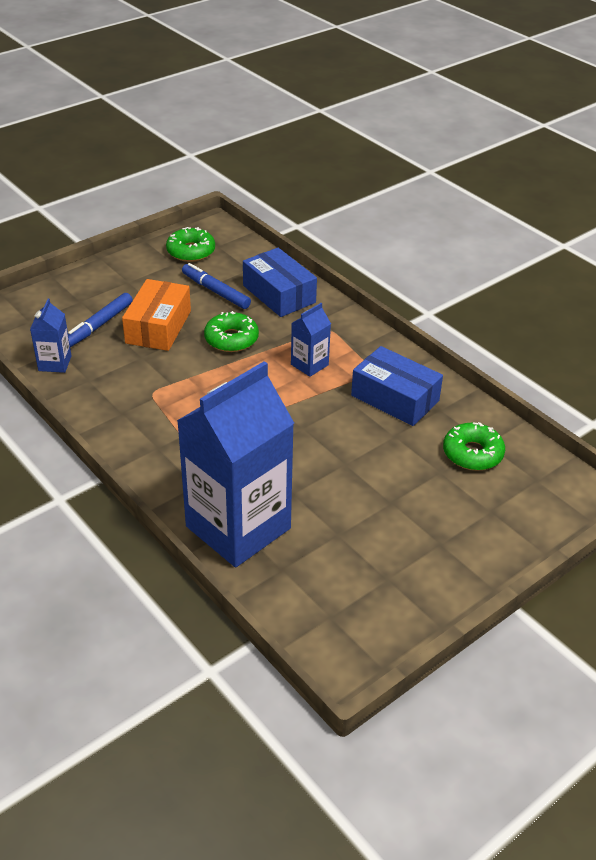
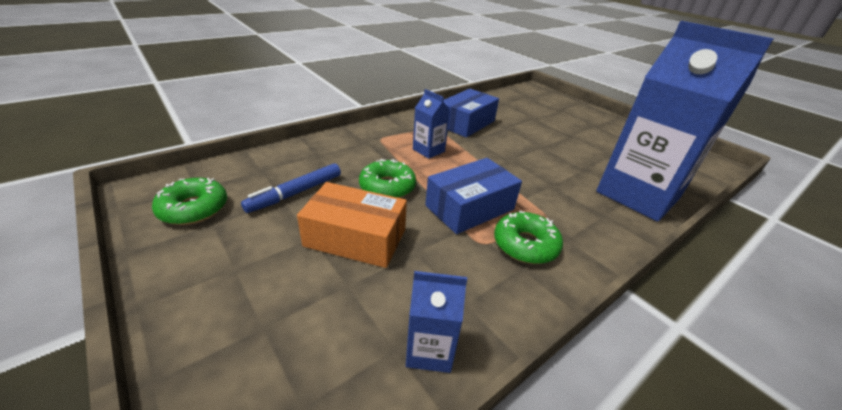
camera: 90 degrees left, 5 degrees down
blue marker [68,293,133,347] -> none
blue box [243,248,317,317] -> blue box moved to [425,158,522,234]
green donut [443,422,505,471] -> green donut moved to [494,211,563,264]

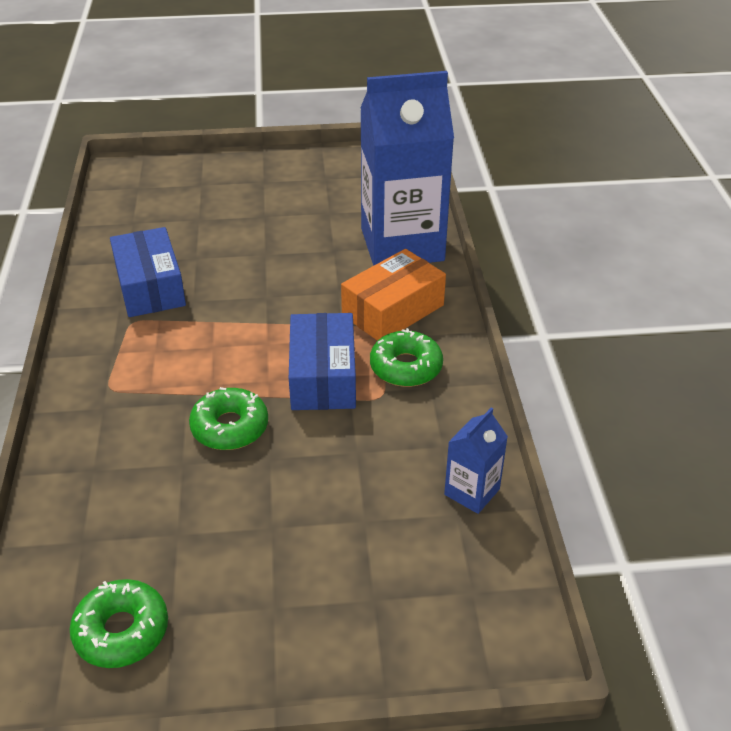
camera: 55 degrees left, 5 degrees up
blue marker [241,163,341,213] -> none
orange box [297,182,407,268] -> orange box moved to [341,249,446,341]
blue carton [413,89,450,159] -> none

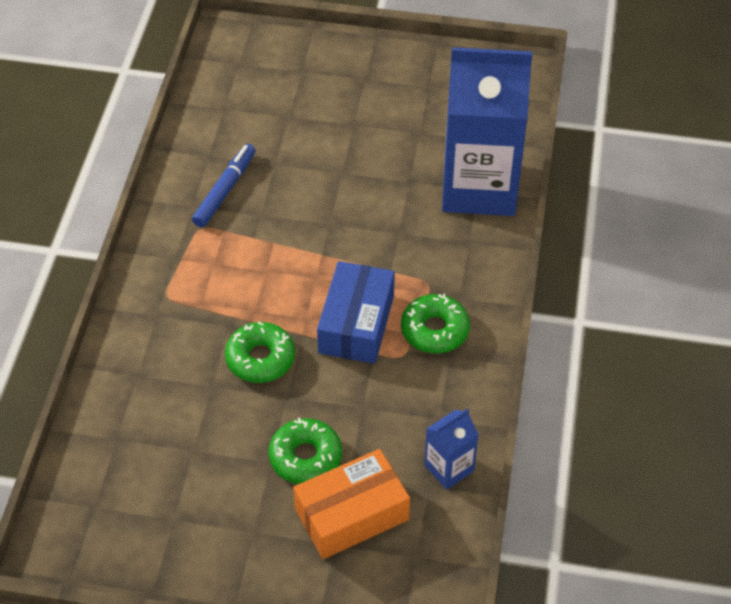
camera: 15 degrees right, 10 degrees up
green donut [70,579,168,668] -> green donut moved to [269,418,342,484]
blue box [110,227,186,317] -> blue marker [192,144,255,227]
orange box [341,249,446,341] -> orange box moved to [293,449,410,559]

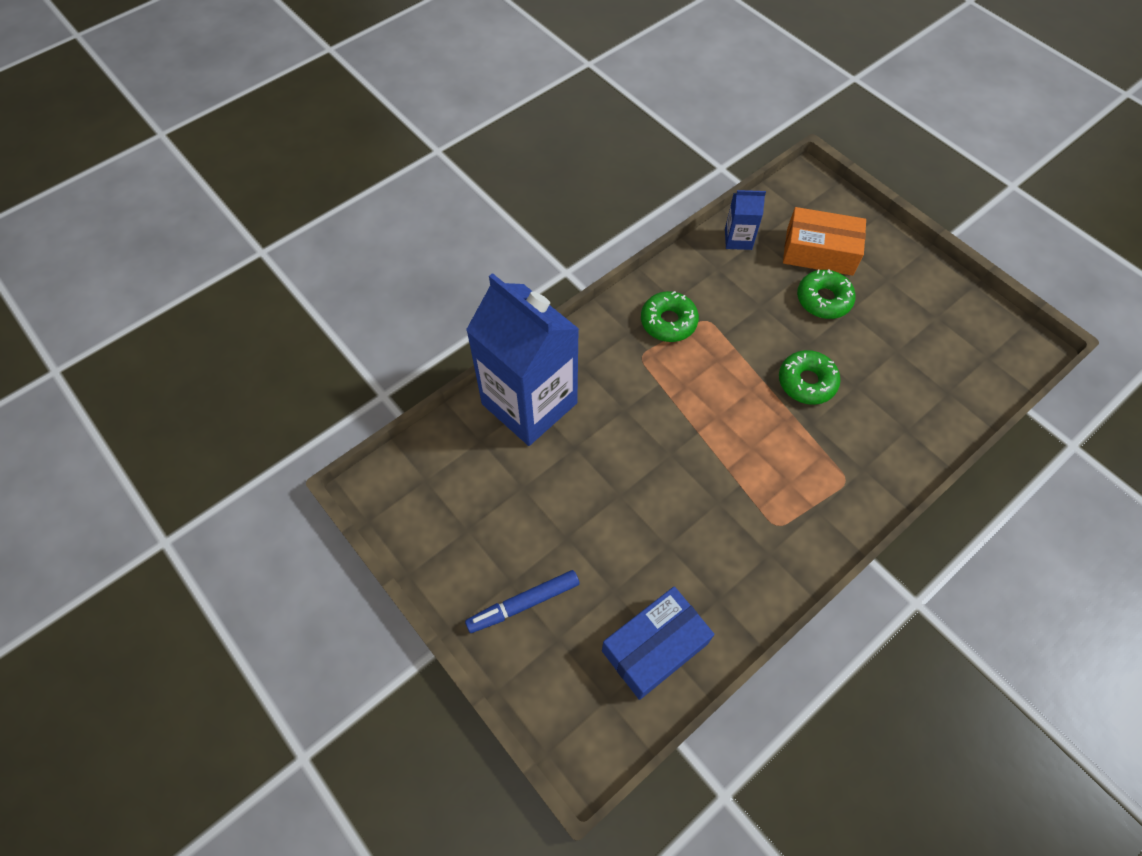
camera: 140 degrees left, 10 degrees up
blue marker [192,144,255,227] -> blue marker moved to [465,570,580,633]
blue box [317,261,395,364] -> blue box moved to [602,586,714,700]

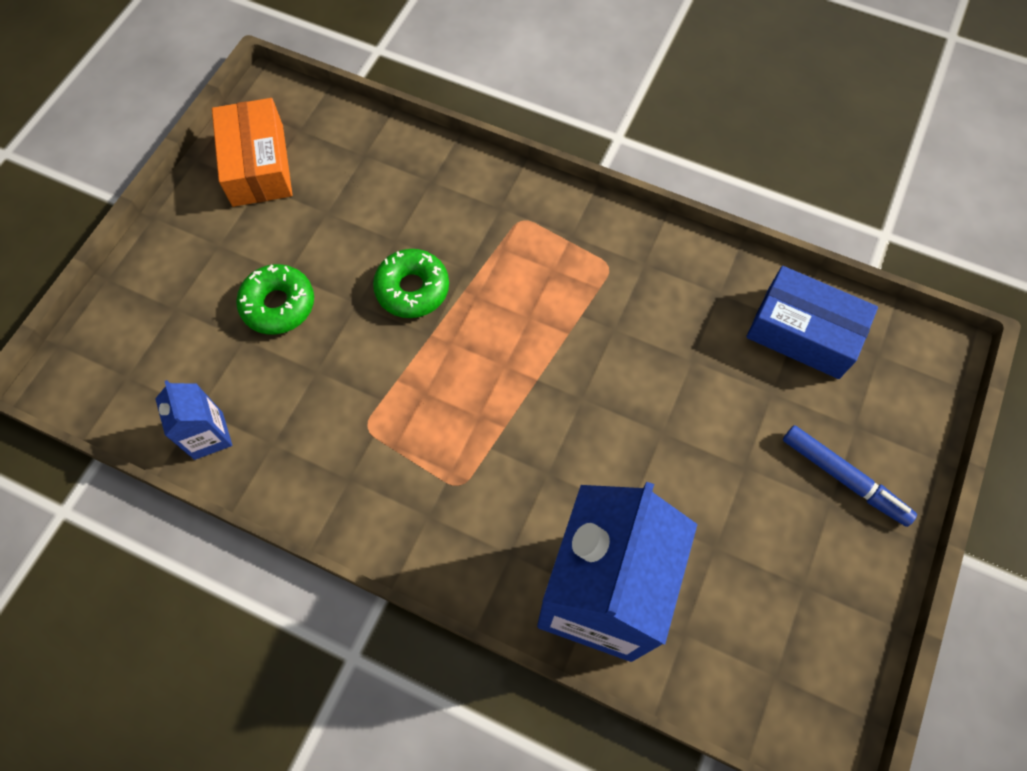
camera: 115 degrees left, 5 degrees up
green donut [641,291,699,342] -> none
orange box [783,207,866,276] -> orange box moved to [212,98,292,207]

